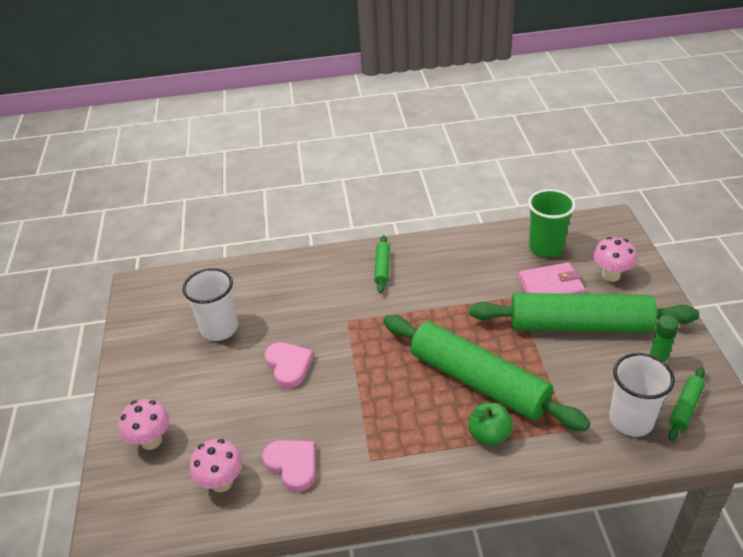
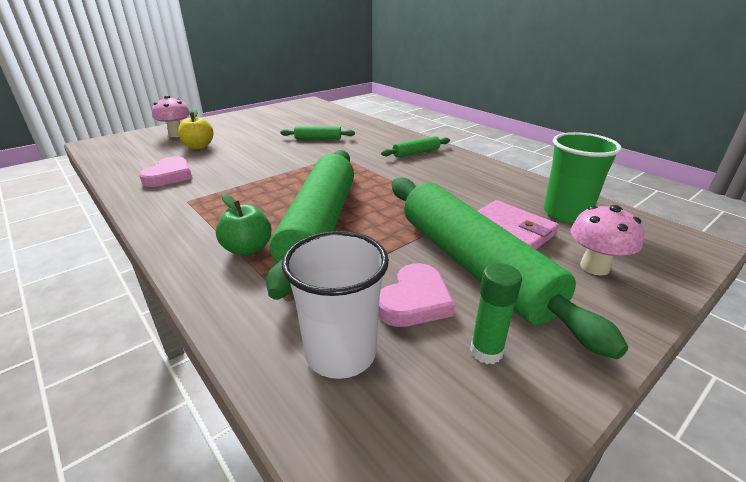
camera: 55 degrees right, 10 degrees down
white cup [183,268,238,341] -> none
pink mushroom [190,439,243,492] -> none
pink heart [265,342,313,388] -> pink heart moved to [378,263,455,327]
green rolling pin [668,367,705,441] -> green rolling pin moved to [280,126,355,139]
none -> yellow apple [178,108,213,149]

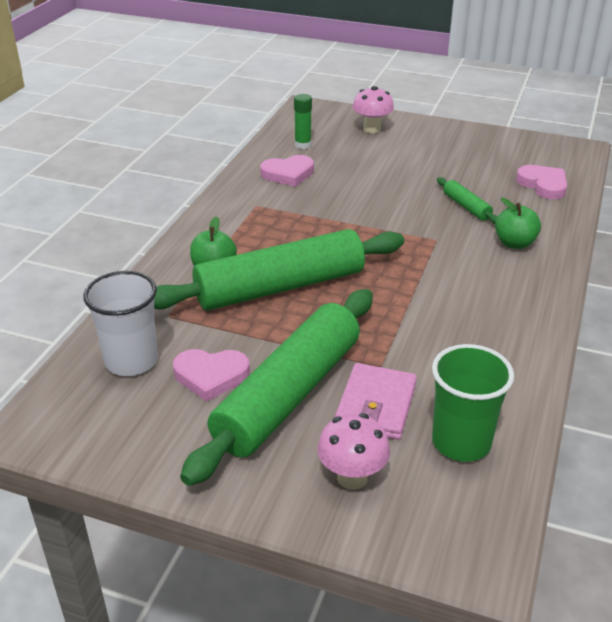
camera: 60 degrees right, 5 degrees up
yellow apple [178,108,213,149] -> none
green rolling pin [381,136,450,158] -> none
green glue stick [470,263,522,364] -> green glue stick moved to [294,94,312,149]
none -> green apple [495,198,541,249]
none -> pink heart [516,165,567,199]

